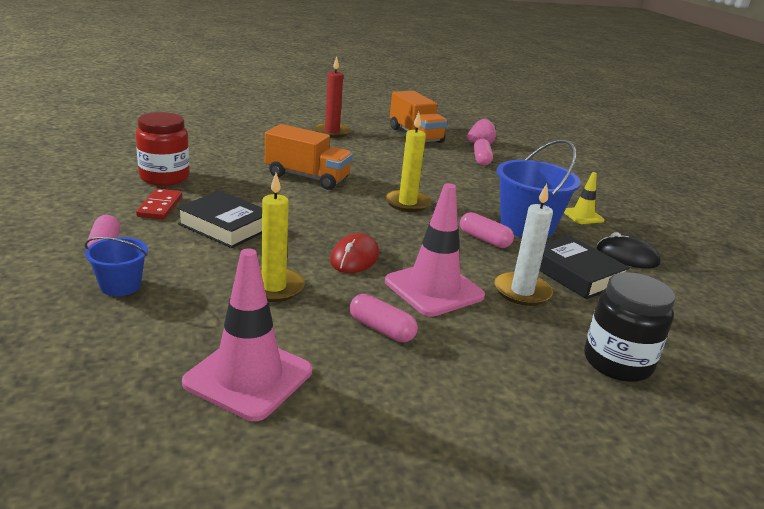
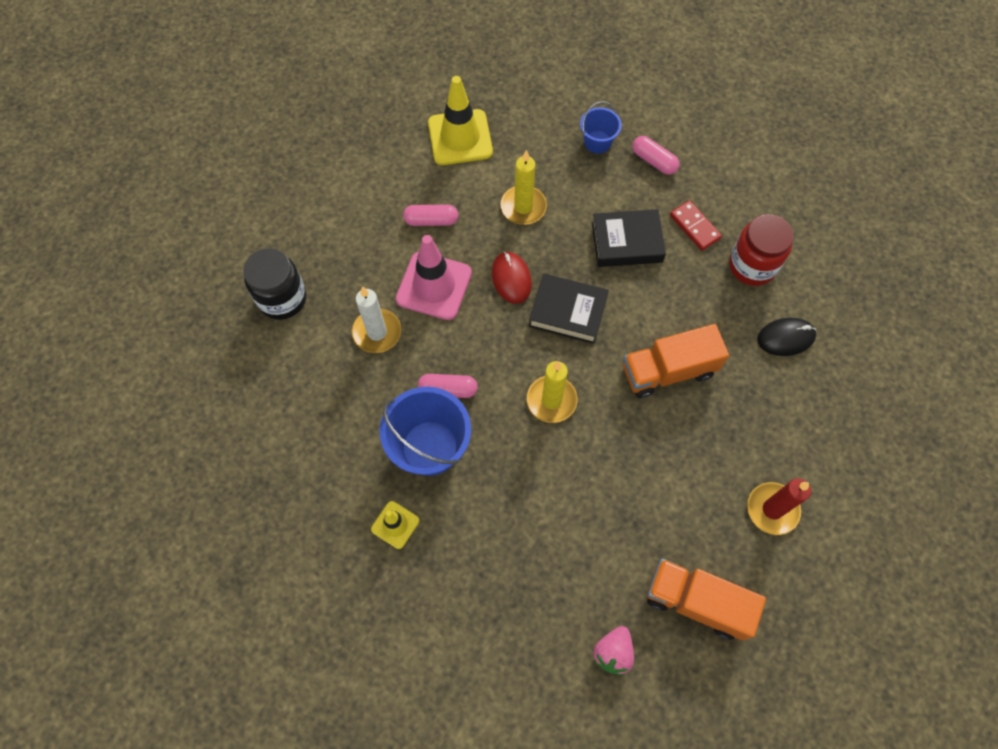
camera: 145 degrees right, 40 degrees up
pink traffic cone [182,249,312,421] -> yellow traffic cone [428,76,493,165]
pink capsule [474,139,493,166] -> none
black book [539,236,630,299] -> black book moved to [529,273,609,344]
black mouse [597,232,660,269] -> black mouse moved to [757,317,816,356]

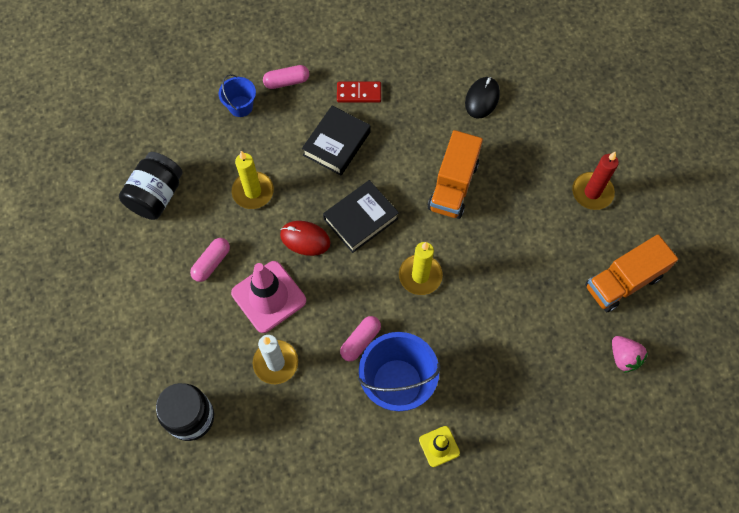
camera: 55 degrees left, 0 degrees up
yellow traffic cone [428,76,493,165] -> black jar [119,152,182,220]
red jar [729,214,794,286] -> none

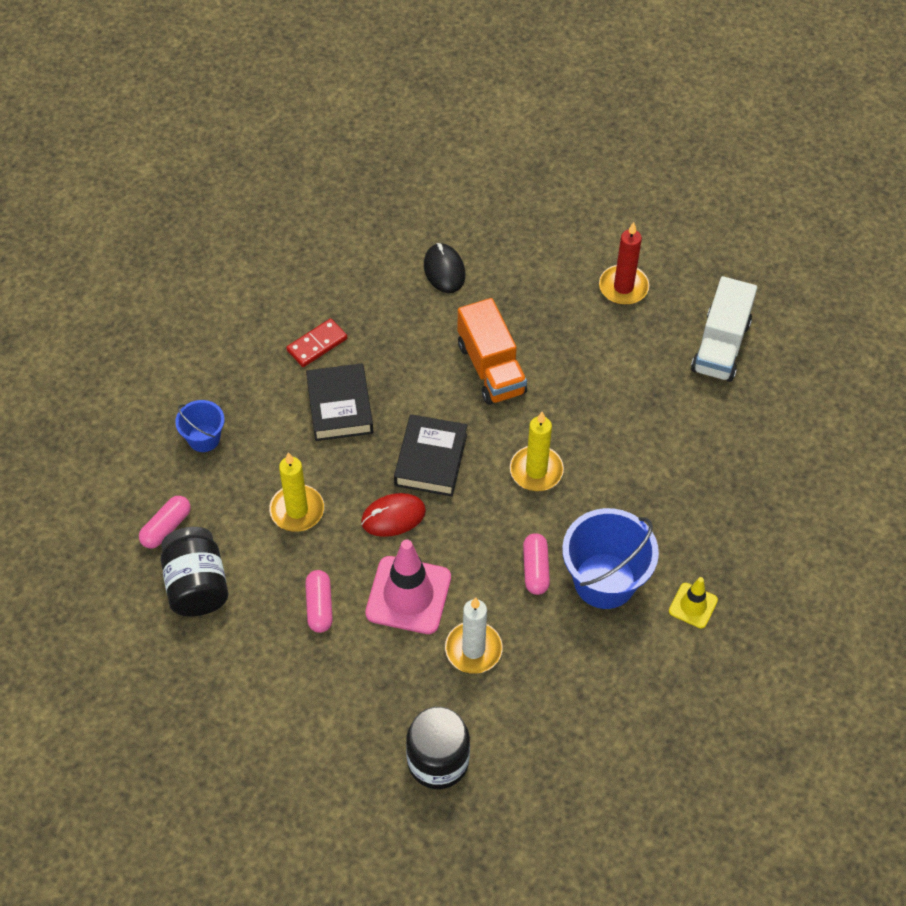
camera: 40 degrees left, 10 degrees down
pink capsule [263,65,309,89] -> pink capsule moved to [139,496,191,548]
orange truck [585,235,678,312] -> white truck [691,276,757,382]
pink strawberry [612,336,648,373] -> none

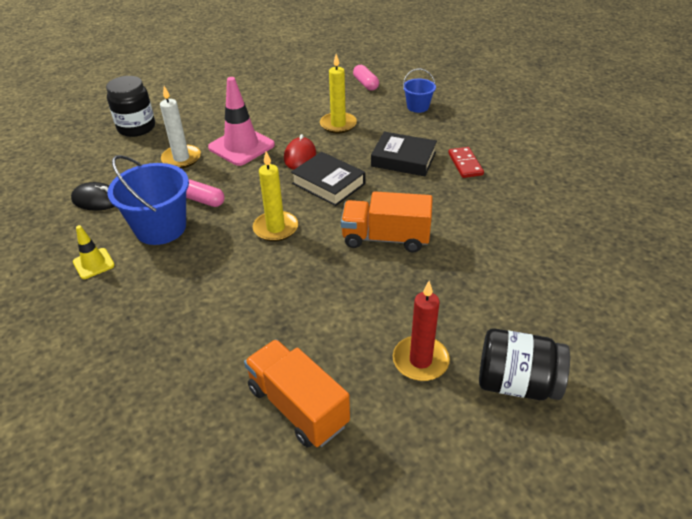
camera: 120 degrees right, 15 degrees down
black jar [161,527,228,616] -> black jar moved to [479,328,570,400]
pink capsule [305,570,333,633] -> none
black mouse [424,243,465,293] -> black mouse moved to [71,182,115,211]
white truck [691,276,757,382] -> orange truck [244,339,350,447]

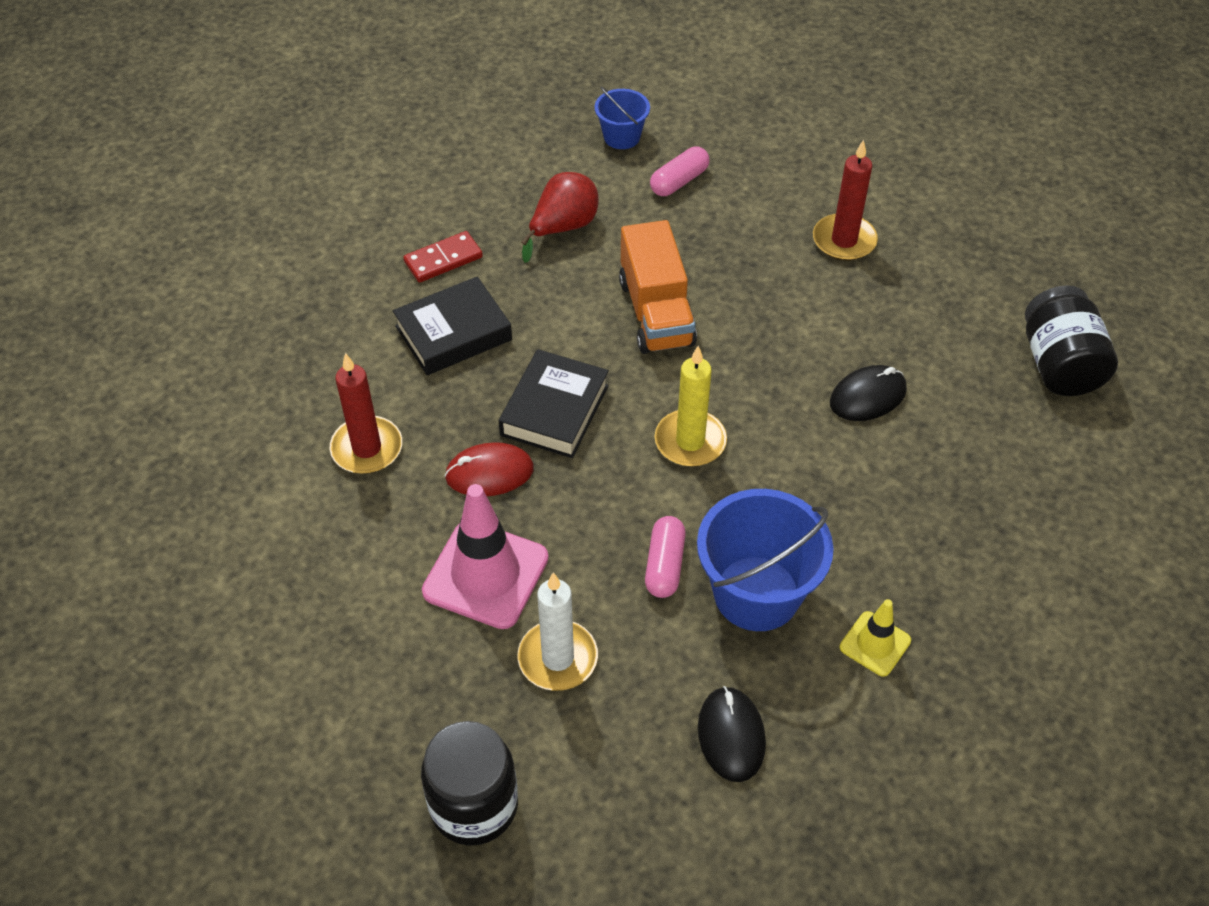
camera: 110 degrees left, 10 degrees up
orange truck [244,339,350,447] -> none
yellow candle [320,54,357,133] -> red candle [330,353,402,474]
pink capsule [353,65,379,91] -> pink capsule moved to [650,147,710,196]
black book [371,132,437,176] -> black book turned 60 degrees clockwise [393,276,512,375]
blue bucket [403,68,436,113] -> blue bucket moved to [595,87,650,149]
black jar [479,328,570,400] -> black jar moved to [1025,285,1118,396]
none -> red pear [521,172,599,263]
none -> black mouse [830,365,907,421]

